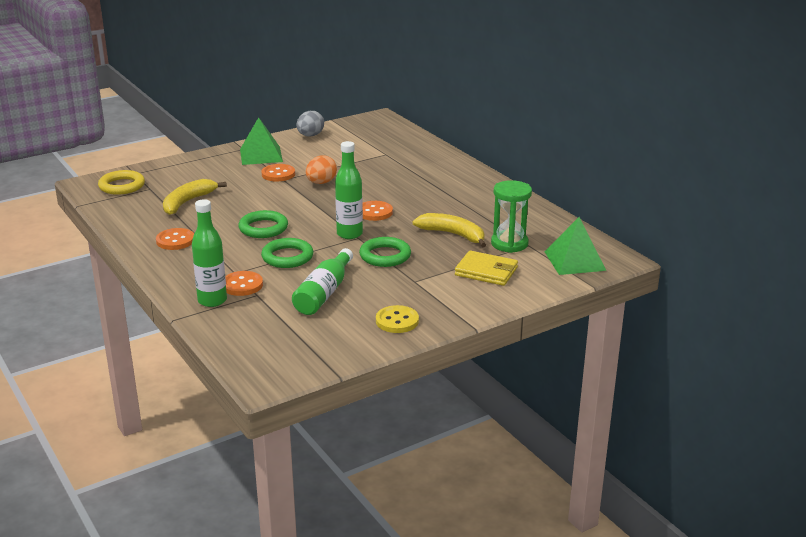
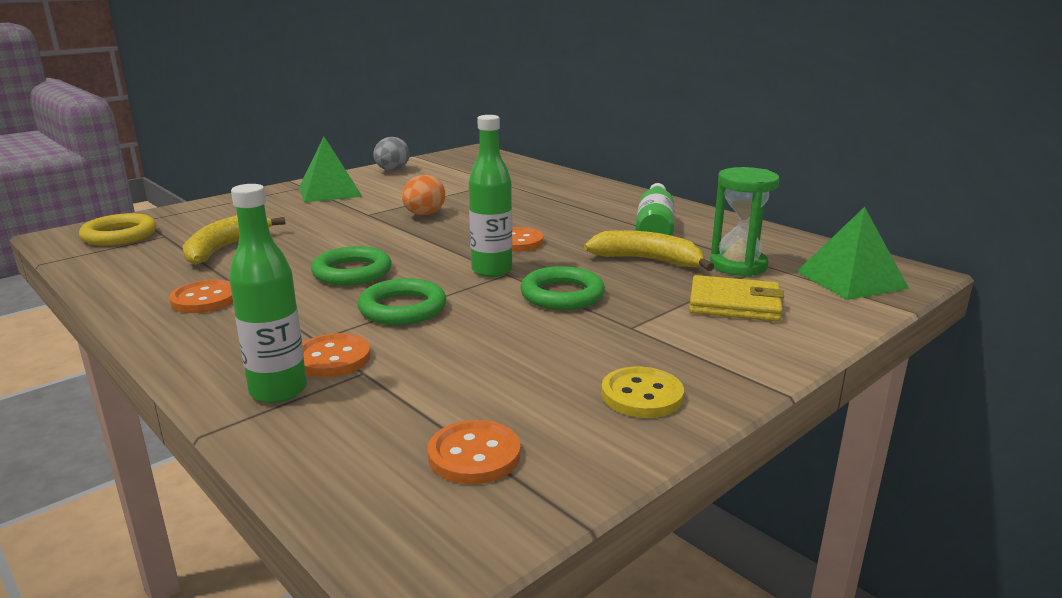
camera: 10 degrees left, 5 degrees down
orange button [261,164,295,182] -> orange button moved to [428,420,521,484]
green bottle [292,248,353,315] -> green bottle moved to [636,183,675,236]

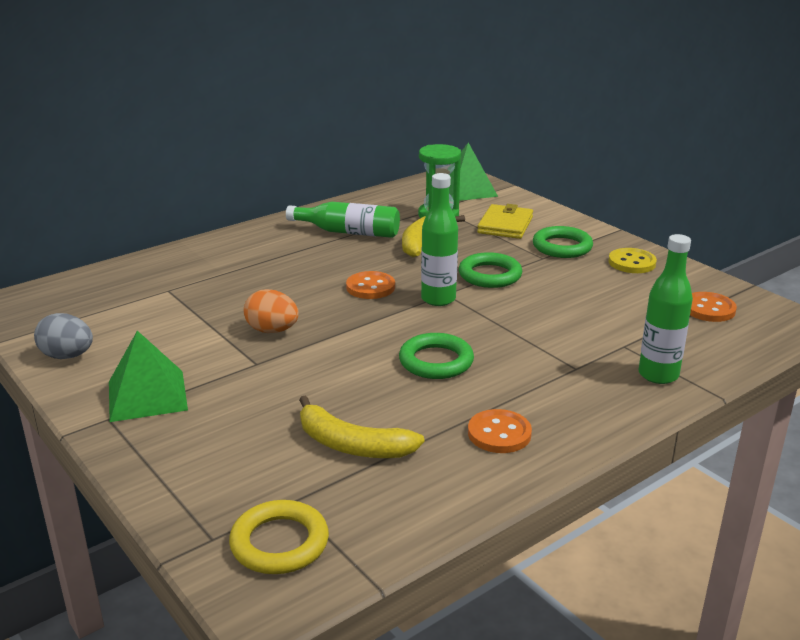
camera: 85 degrees left, 5 degrees up
orange button [302,333,371,377] -> none
green ring [358,278,446,325] -> green ring moved to [533,226,593,258]

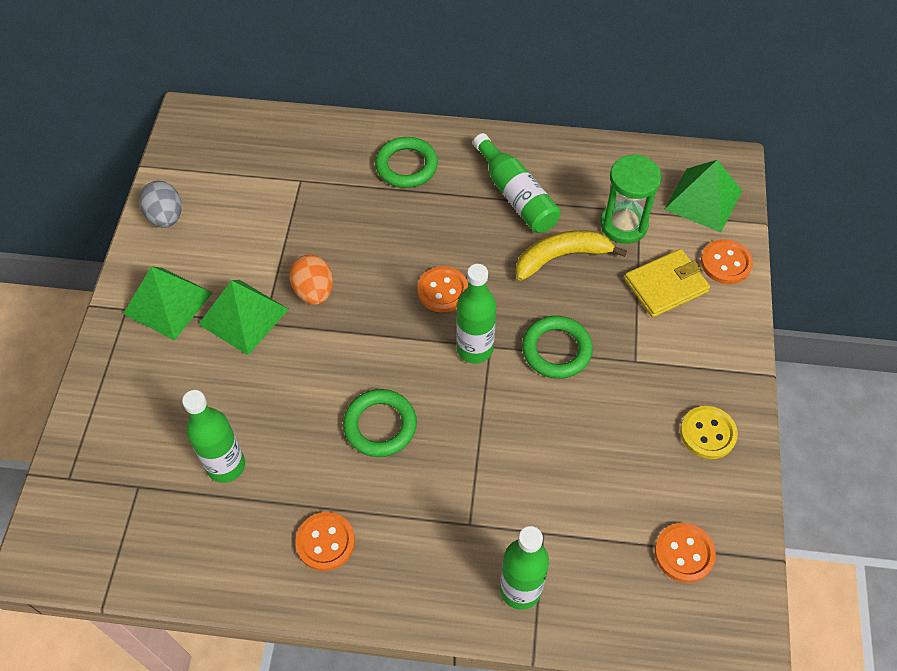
camera: 45 degrees right, 30 degrees up
yellow ring [229,500,329,574] -> none
yellow banana [299,395,424,458] -> green bottle [182,390,245,483]
green ring [533,226,593,258] -> green ring moved to [375,137,438,188]
none -> green pyramid [198,280,289,355]
none -> orange button [701,239,753,284]

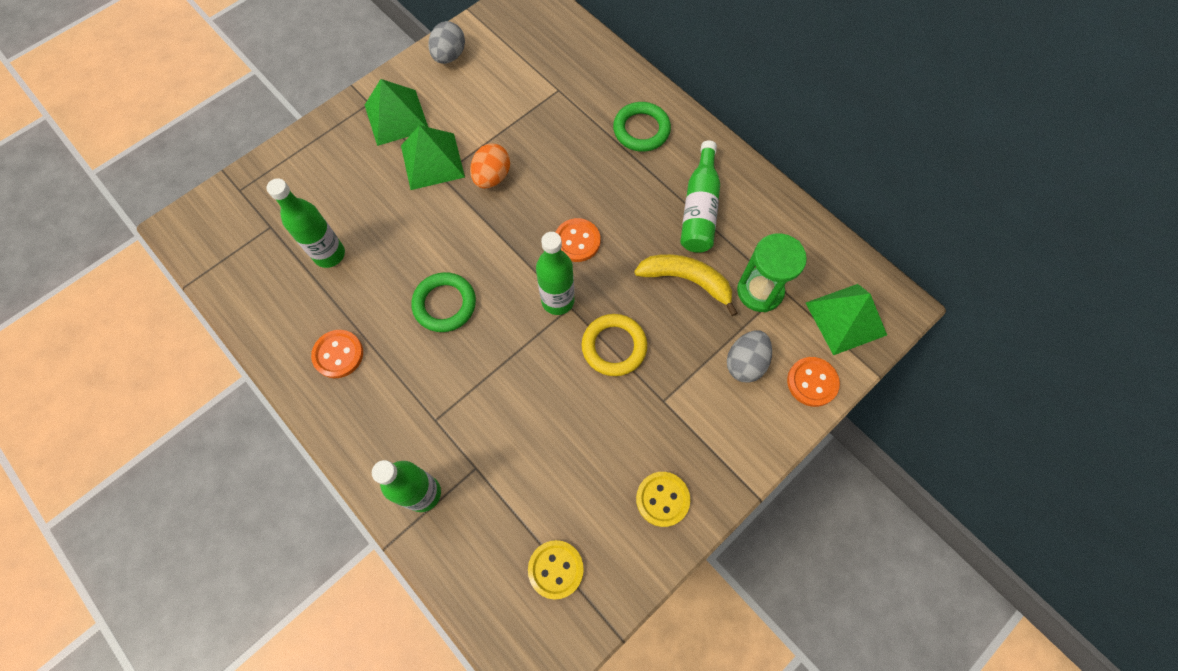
camera: 40 degrees right, 10 degrees up
green ring [522,316,593,379] -> yellow ring [582,314,647,376]
yellow wallet [624,249,710,317] -> grey egg [727,330,772,383]
orange button [655,523,716,583] -> yellow button [528,540,584,599]

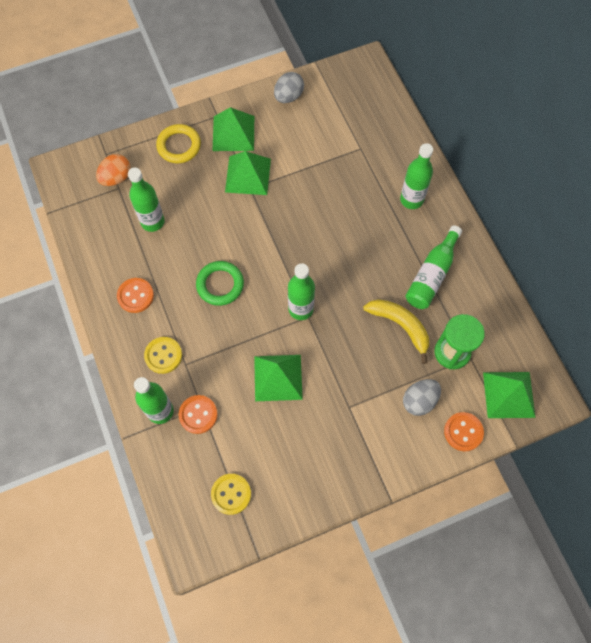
camera: 20 degrees right, 0 degrees up
orange egg [470,143,510,189] -> orange egg moved to [96,154,131,186]
orange button [556,218,600,262] -> orange button moved to [179,395,218,434]
yellow ring [582,314,647,376] -> yellow ring moved to [156,124,201,163]
green ring [613,102,671,152] -> green bottle [400,143,433,209]
yellow button [636,472,690,527] -> yellow button moved to [144,337,182,374]
none -> green pyramid [254,355,303,401]

